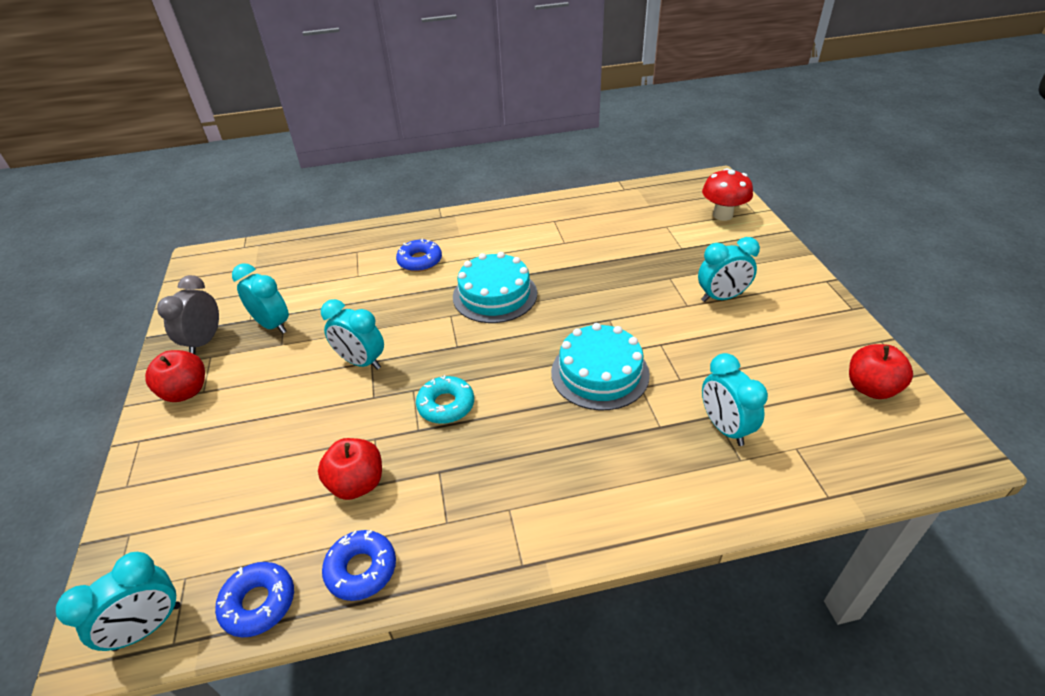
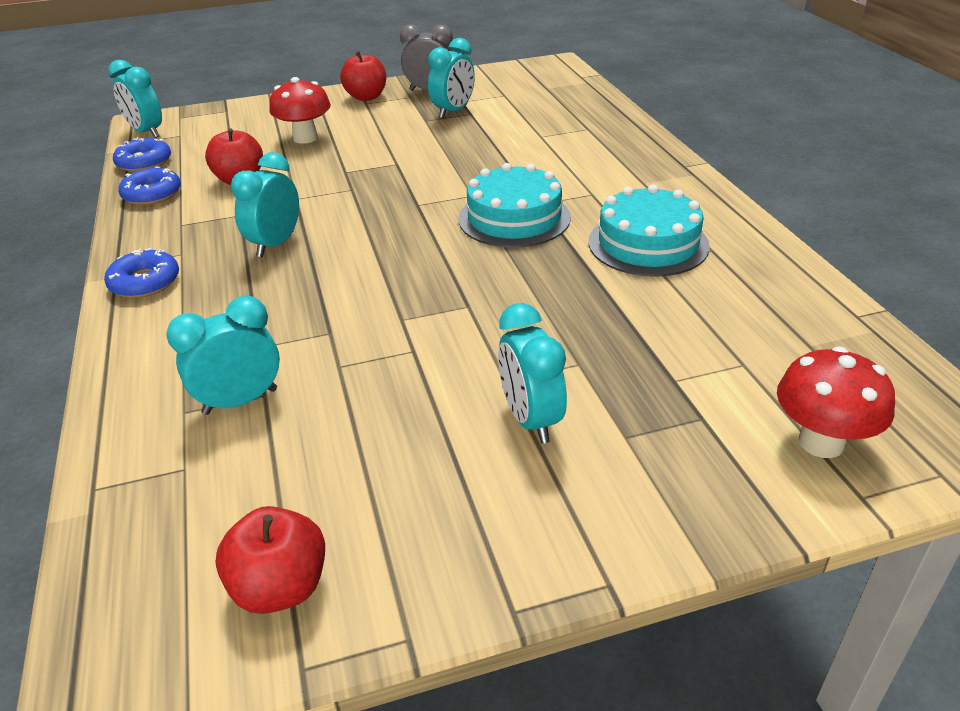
camera: 85 degrees right, 5 degrees down
turquoise clock [321,299,384,370] -> turquoise clock moved to [231,152,299,257]
blue donut [396,238,442,272] -> blue donut moved to [104,248,179,298]
turquoise donut [416,375,474,424] -> none
turquoise cake [551,323,650,410] -> turquoise cake moved to [588,185,710,277]
none -> red mushroom [269,77,331,144]

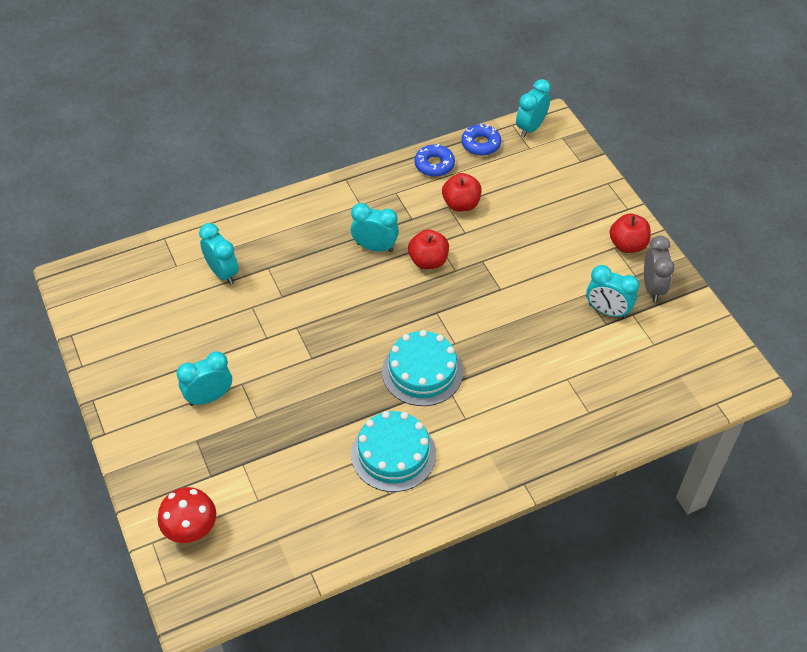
camera: 80 degrees right, 15 degrees up
blue donut [104,248,179,298] -> none
red apple [216,506,325,614] -> red apple moved to [408,229,449,269]
red mushroom [269,77,331,144] -> none

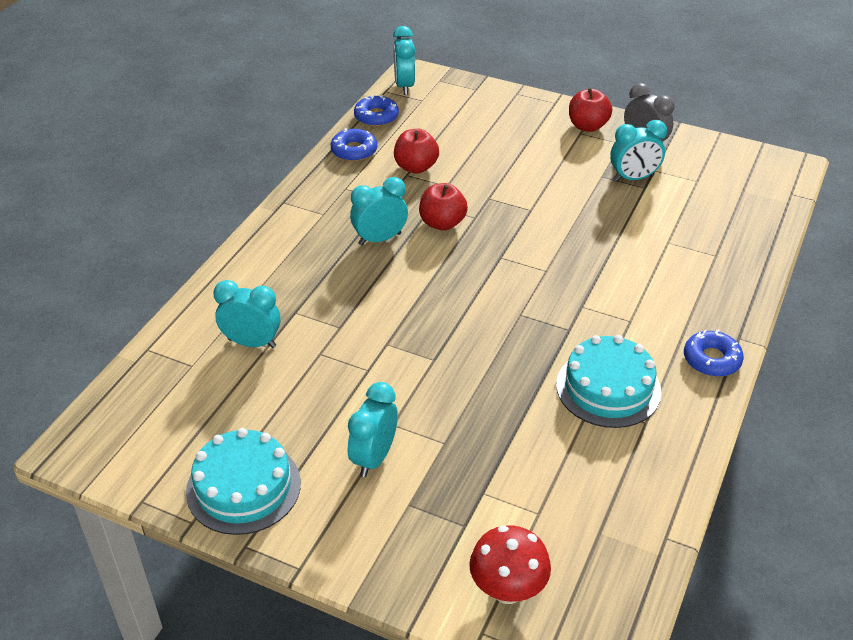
camera: 40 degrees left, 10 degrees down
turquoise cake [382,330,463,406] -> turquoise cake moved to [186,428,301,535]
none -> blue donut [684,329,744,377]

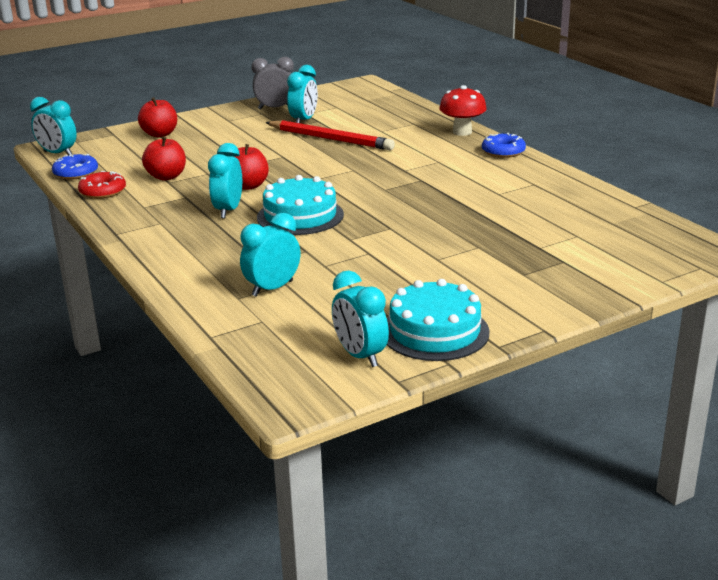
camera: 55 degrees left, 15 degrees down
blue donut [331,128,377,162] -> red donut [78,171,126,199]
turquoise clock [348,382,398,477] -> turquoise clock moved to [332,271,389,367]
red mushroom [469,525,551,604] -> red mushroom moved to [439,85,487,136]
turquoise cake [556,335,662,428] -> turquoise cake moved to [257,175,344,235]
red apple [569,88,612,132] -> red apple moved to [138,97,177,137]
none -> red pencil [265,120,395,150]

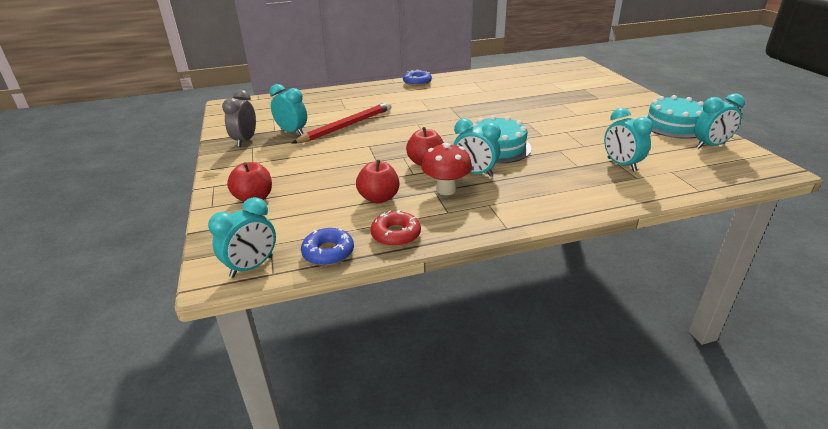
camera: 75 degrees left, 5 degrees up
red mushroom [439,85,487,136] -> red mushroom moved to [421,143,472,195]

